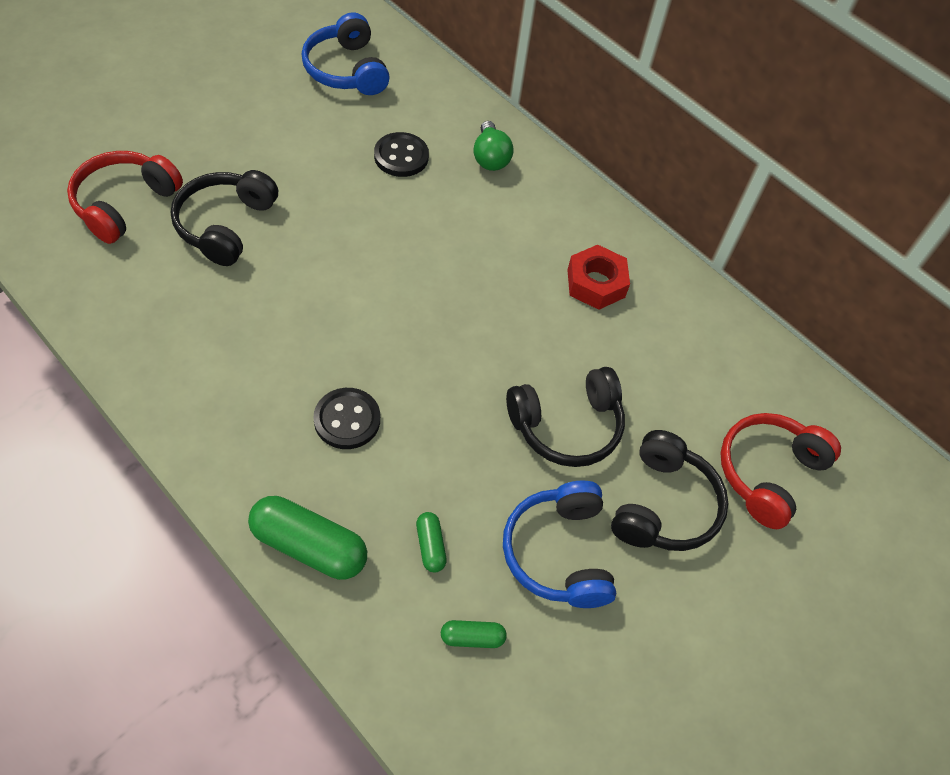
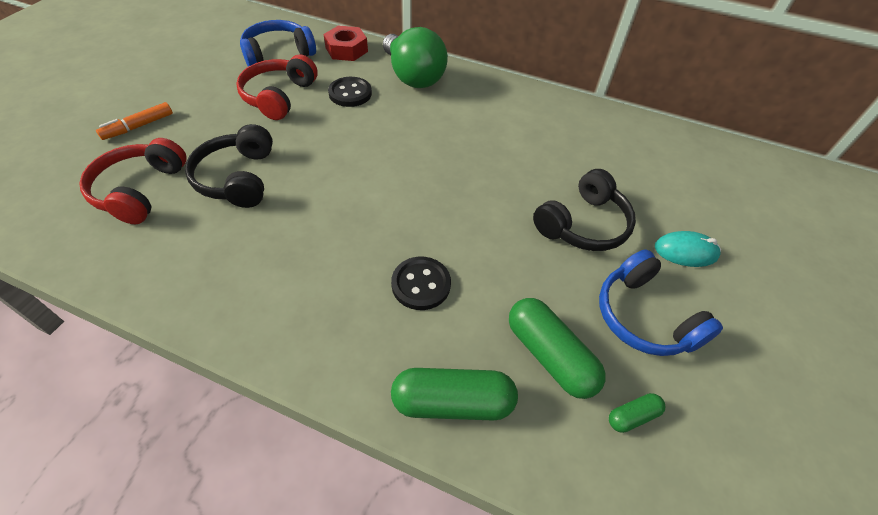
camera: 20 degrees left, 5 degrees down
blue headphones [302,12,390,95] -> blue headphones turned 105 degrees clockwise [240,20,316,67]
green capsule [416,512,447,573] -> green capsule [509,298,606,399], size x2.00
green light bulb [473,121,514,171] -> green light bulb [383,27,448,88], size x1.80
red nut [567,245,630,310] -> red nut moved to [324,26,368,61]
black headphones [611,430,728,551] -> turquoise mouse [655,231,721,267]
red headphones [721,413,841,529] -> red headphones moved to [236,54,318,120]
none -> orange marker [96,102,173,140]

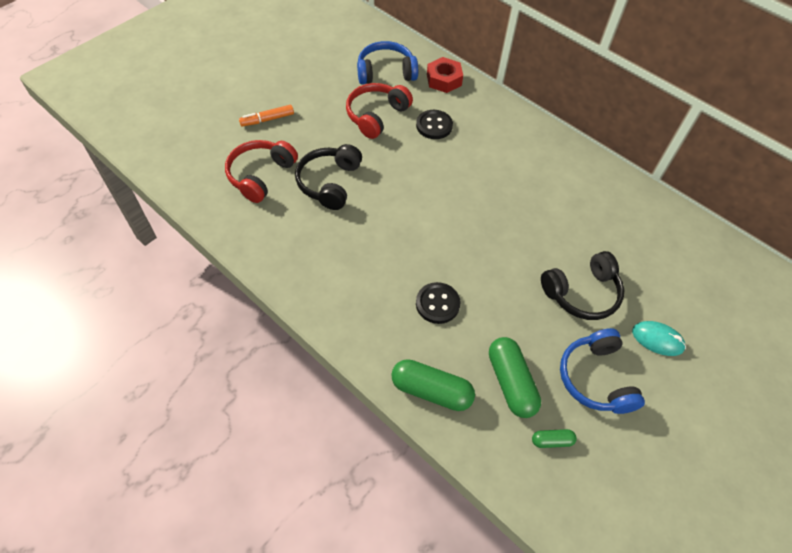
camera: 20 degrees right, 5 degrees up
green light bulb [383,27,448,88] -> none

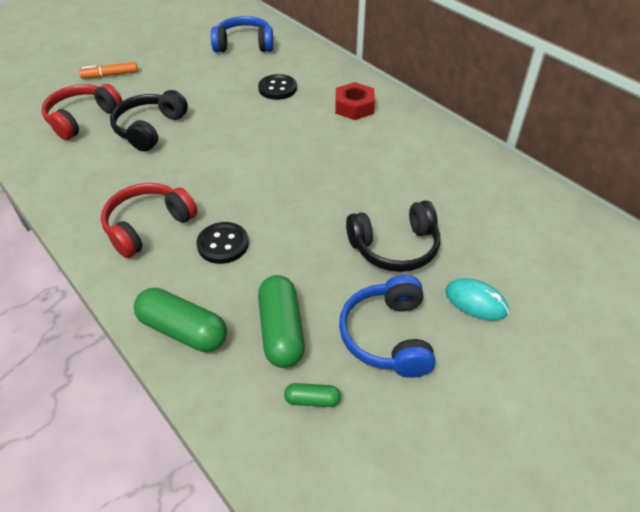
camera: 10 degrees right, 10 degrees down
red headphones [346,83,413,139] -> red headphones moved to [101,183,198,258]
red nut [427,57,463,93] -> red nut moved to [335,82,375,120]

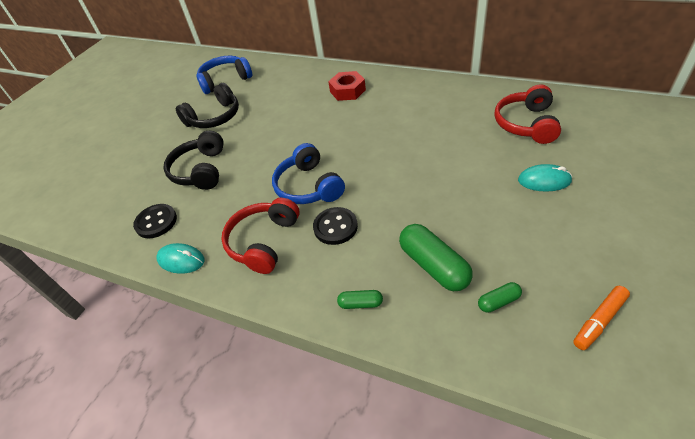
camera: 20 degrees left, 0 degrees up
red headphones [42,84,122,140] -> red headphones moved to [494,84,561,144]
orange marker [79,62,138,79] -> orange marker moved to [573,286,630,350]
green capsule [134,288,227,352] -> green capsule [337,290,383,309], size x0.50
black button [258,74,297,100] -> black button moved to [133,204,177,238]
blue headphones [339,275,436,378] -> blue headphones moved to [272,143,345,204]
black headphones [346,200,440,272] -> black headphones moved to [176,83,239,128]
none -> turquoise mouse [156,243,205,274]

